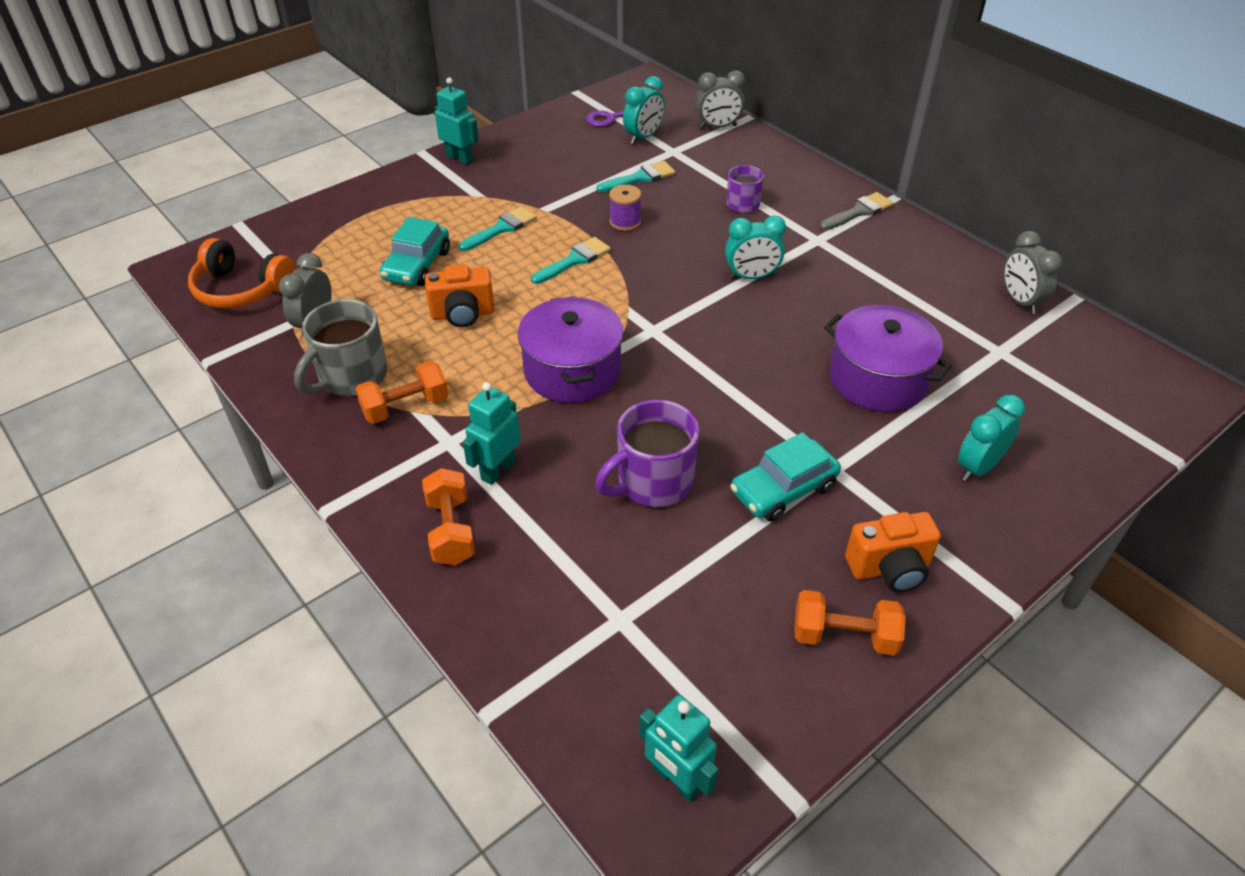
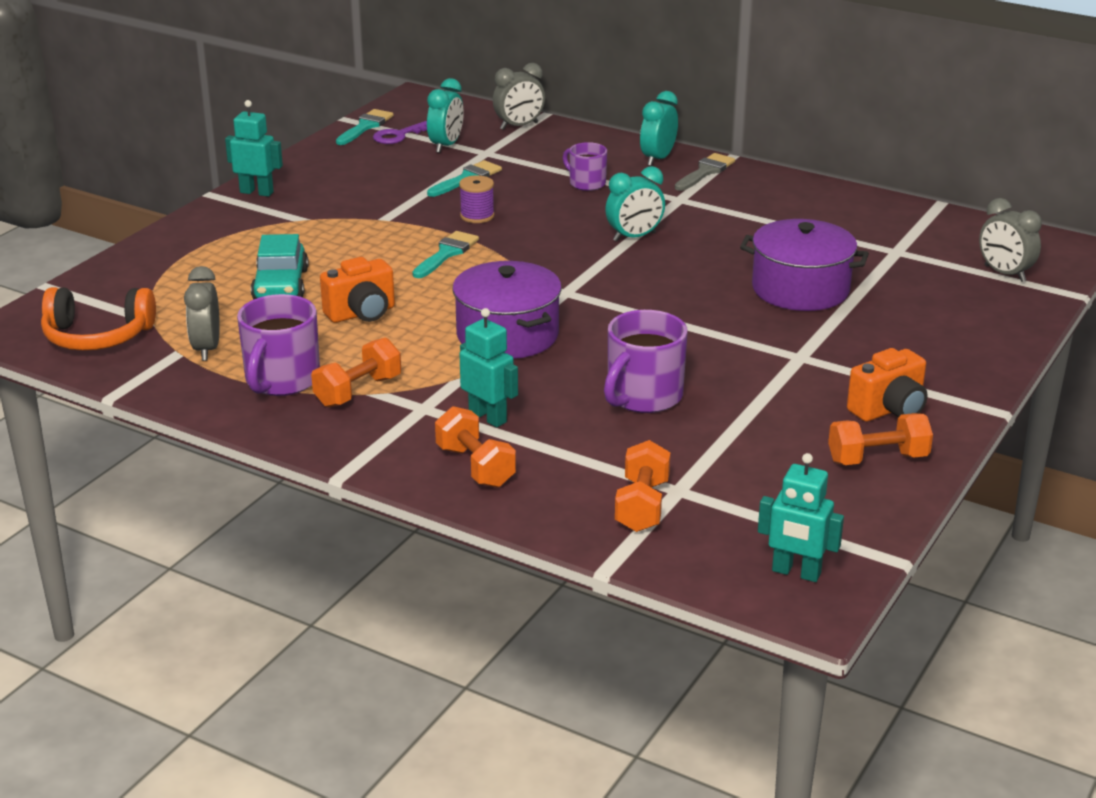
camera: 20 degrees left, 15 degrees down
grey mug [294,299,387,396] -> purple mug [237,294,320,396]
turquoise brush [459,206,537,251] -> turquoise brush moved to [336,109,394,145]
turquoise robot [463,382,521,485] -> turquoise robot turned 120 degrees clockwise [459,308,518,427]
turquoise car [730,432,841,522] -> none
turquoise clock [958,395,1025,481] -> turquoise clock moved to [640,91,678,166]
grey clock [1004,231,1062,314] -> grey clock moved to [979,198,1042,282]
none -> orange dumbbell [615,440,671,532]

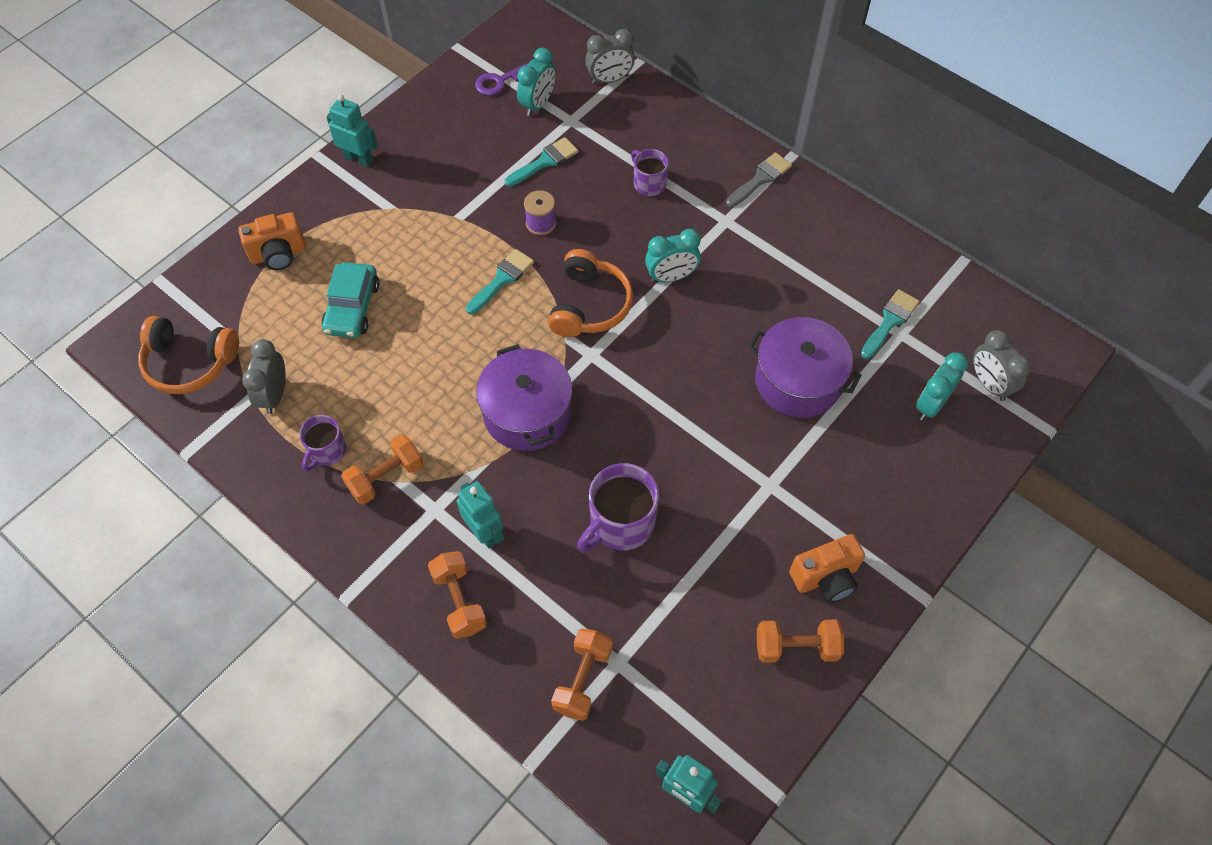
camera: 10 degrees right, 30 degrees up
purple mug [237,294,320,396] -> purple mug [299,415,346,472], size x0.60
orange camera [320,257,395,323] -> orange camera moved to [238,212,306,270]
turquoise brush [336,109,394,145] -> turquoise brush moved to [861,289,920,359]
turquoise clock [640,91,678,166] -> turquoise clock moved to [916,352,968,421]
none -> orange headphones [548,249,633,337]

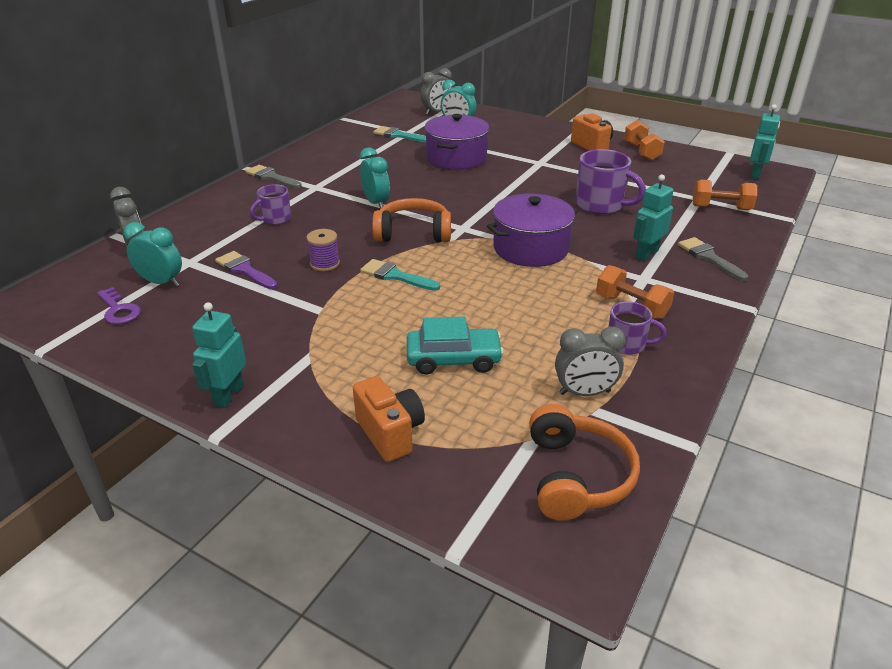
camera: 100 degrees left, 25 degrees down
orange dumbbell [428,551,487,639] -> grey brush [678,237,748,281]
turquoise brush [505,137,578,187] -> purple brush [215,251,278,289]

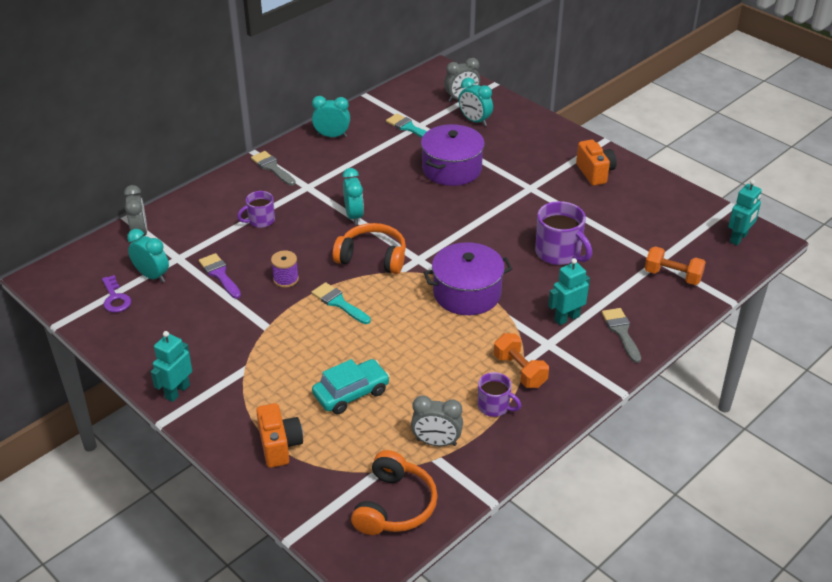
camera: 15 degrees right, 5 degrees up
turquoise car [407,317,504,375] -> turquoise car turned 45 degrees counterclockwise [312,359,390,414]
orange dumbbell [624,120,665,160] -> none
none -> turquoise clock [312,96,350,137]

